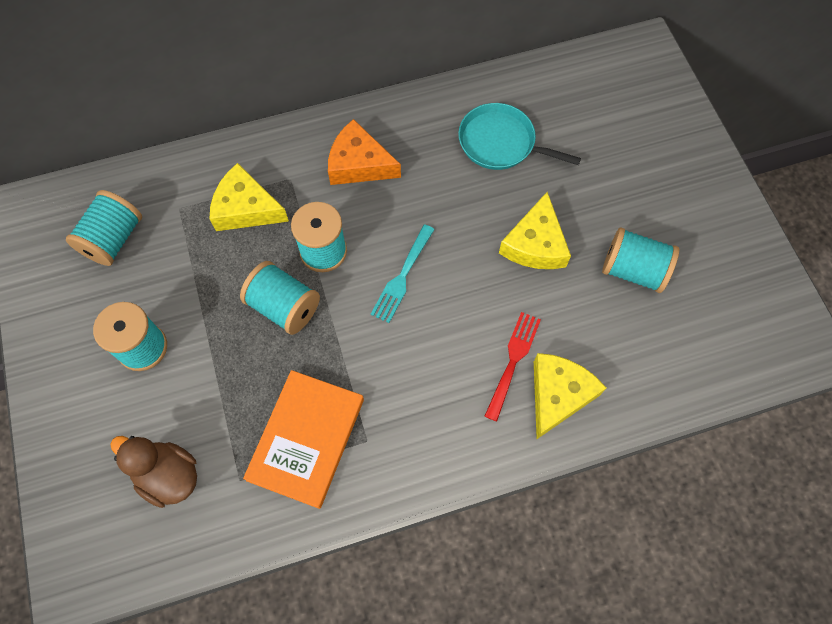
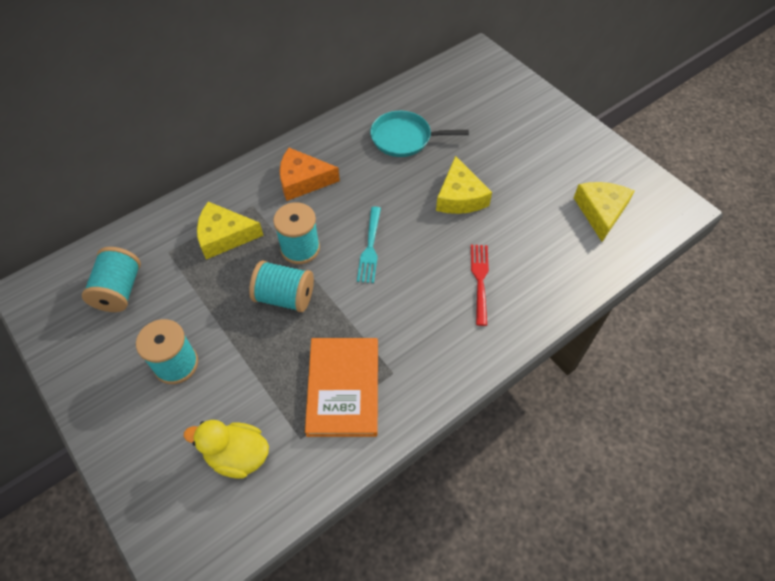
camera: 20 degrees left, 10 degrees down
brown duck [110,436,197,508] -> yellow duck [184,420,269,479]
yellow cheese [534,353,606,439] -> yellow cheese moved to [574,182,634,242]
turquoise spool [602,228,679,293] -> none

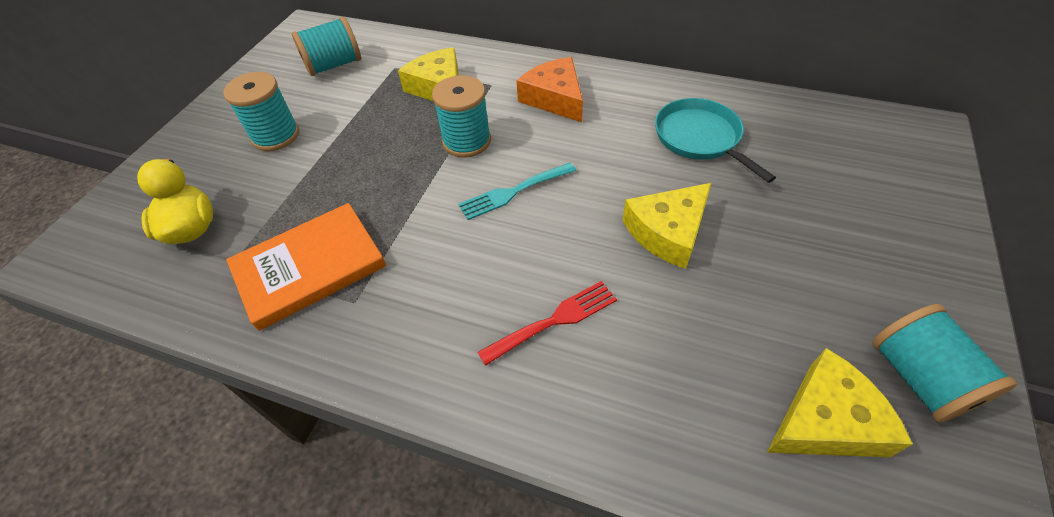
camera: 60 degrees right, 5 degrees down
turquoise spool [249,260,314,312] -> turquoise spool moved to [872,304,1017,423]

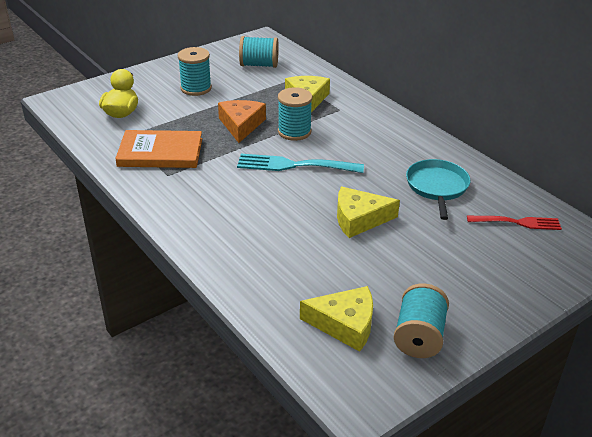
camera: 30 degrees right, 15 degrees down
turquoise fork [458,163,576,220] -> turquoise fork [237,154,364,173], size x1.50
red fork [478,281,617,366] -> red fork moved to [467,216,562,230]
orange cheese [517,57,583,122] -> orange cheese moved to [218,100,266,143]

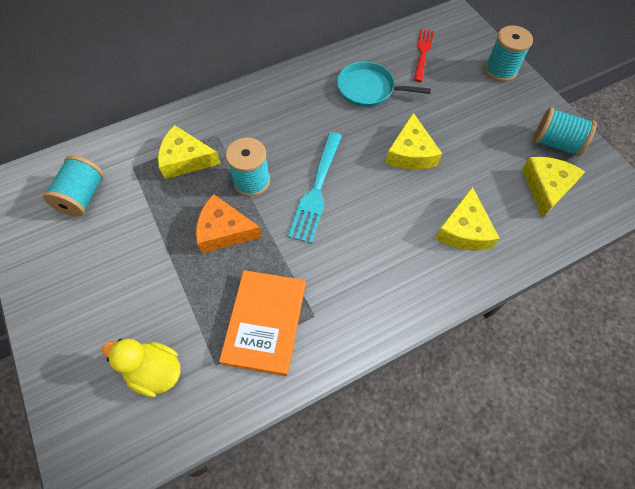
camera: 80 degrees left, 25 degrees up
turquoise spool [178,47,212,96] -> turquoise spool moved to [485,25,533,82]
none -> yellow cheese [435,187,500,250]

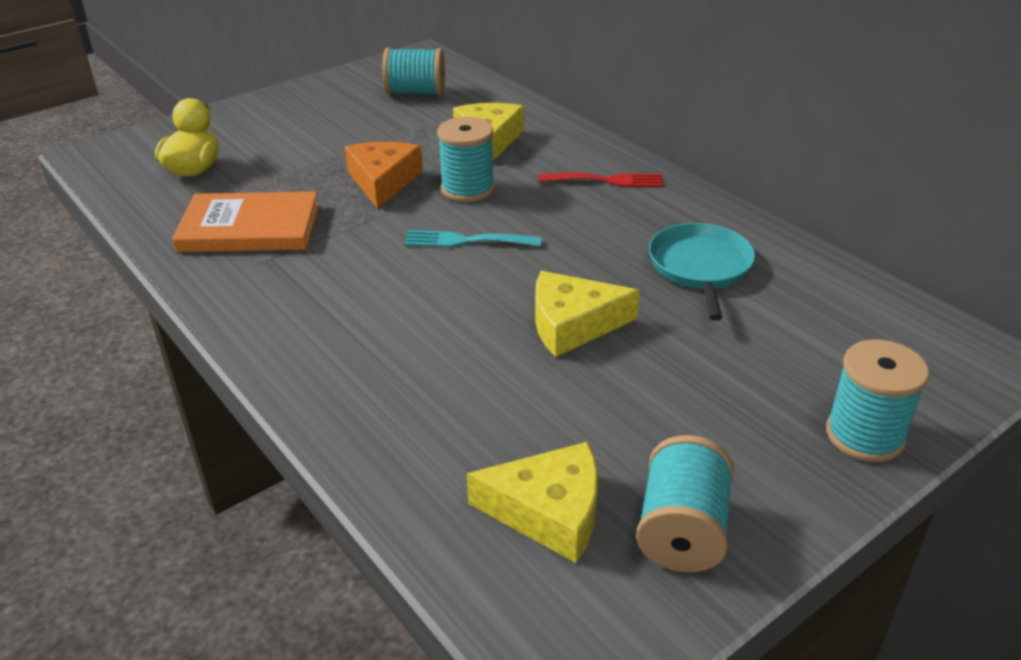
camera: 80 degrees right, 25 degrees down
turquoise fork [288,132,342,244] -> turquoise fork [404,230,542,247], size x0.67
red fork [414,29,434,82] -> red fork moved to [538,173,663,187]
yellow cheese [435,187,500,250] -> none

